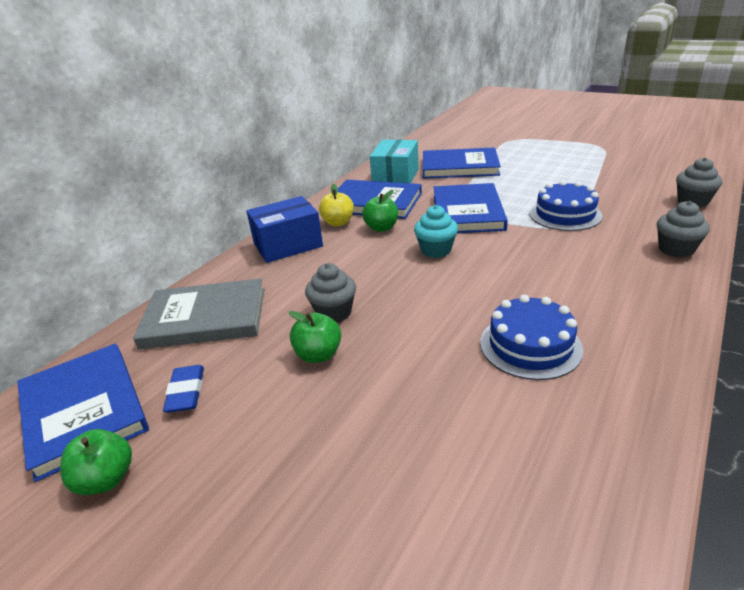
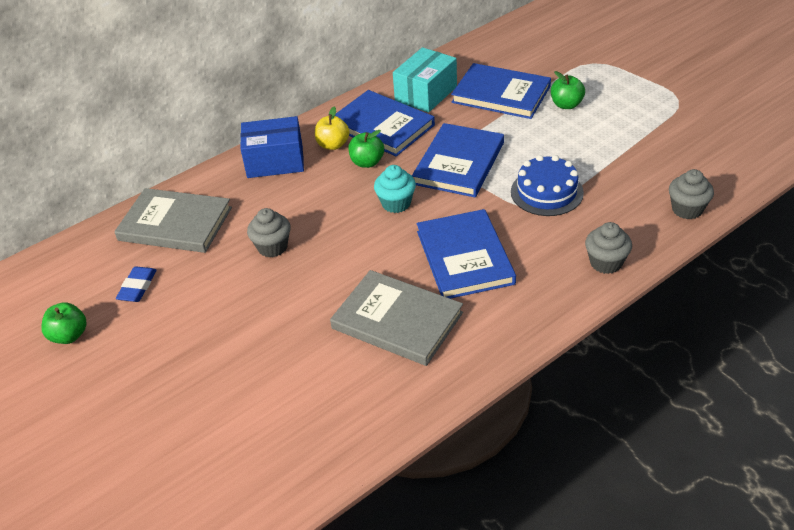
camera: 20 degrees right, 10 degrees up
blue book [17,344,149,482] -> blue book moved to [417,209,516,299]
green apple [289,311,341,363] -> green apple moved to [551,71,585,109]
blue cake [480,295,583,380] -> grey book [330,270,463,366]

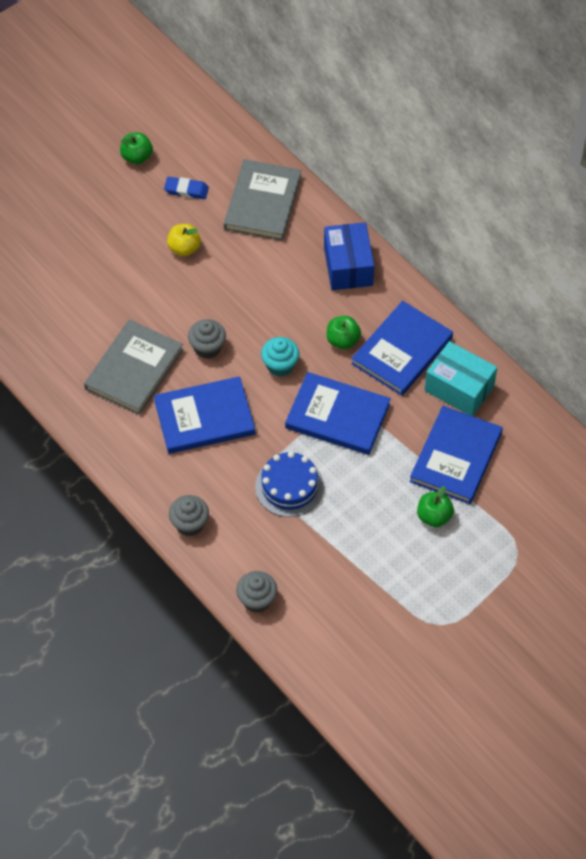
camera: 85 degrees right, 15 degrees up
grey cupcake [247,208,291,258] -> grey cupcake moved to [188,319,226,359]
yellow apple [315,107,350,150] -> yellow apple moved to [167,224,201,256]

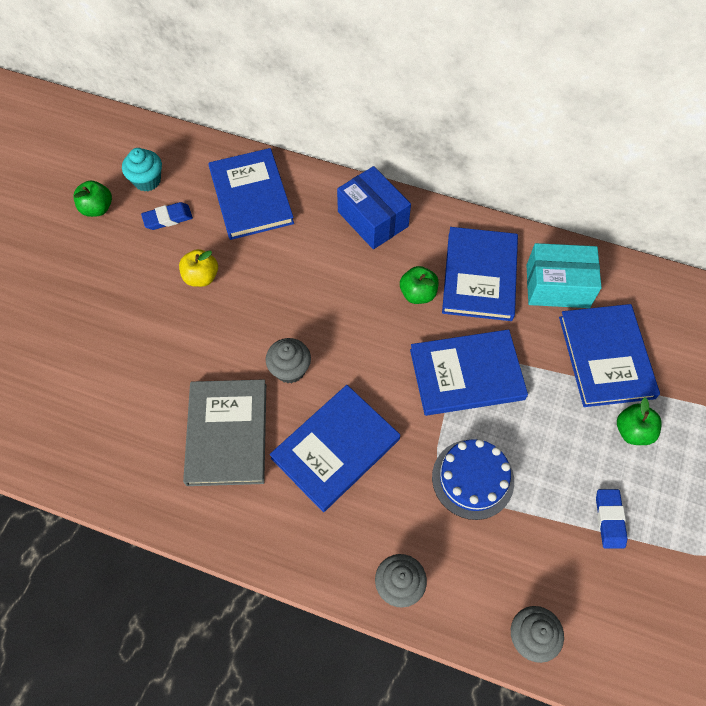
camera: 30 degrees left, 5 degrees up
grey book [224,159,301,241] -> blue book [208,148,294,240]
turquoise cupcake [261,337,299,376] -> turquoise cupcake moved to [122,148,162,191]
none -> blue eraser [596,489,627,548]

